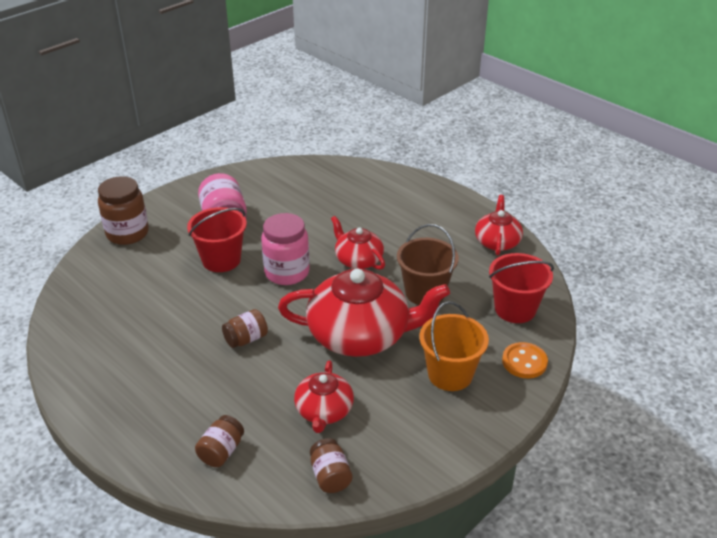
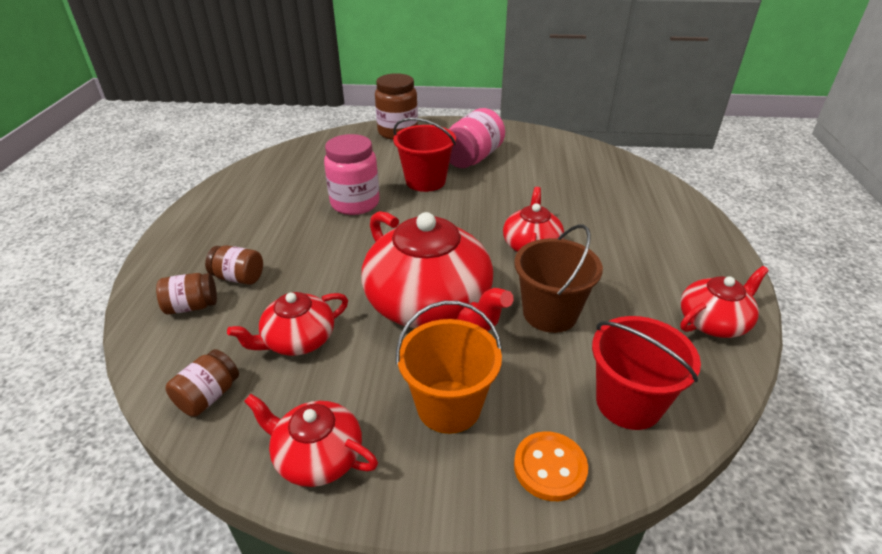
camera: 50 degrees right, 0 degrees up
brown jar [222,309,268,348] -> brown jar moved to [205,245,263,285]
pink jar [261,213,310,285] -> pink jar moved to [324,134,380,215]
none -> red teapot [244,394,378,487]

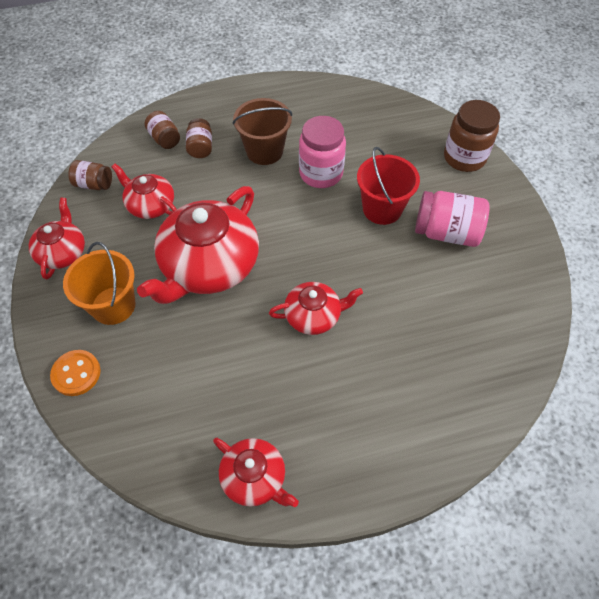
camera: 70 degrees right, 20 degrees up
brown bucket [514,225,603,333] -> brown bucket moved to [233,98,292,165]
red bucket [592,316,701,430] -> none

